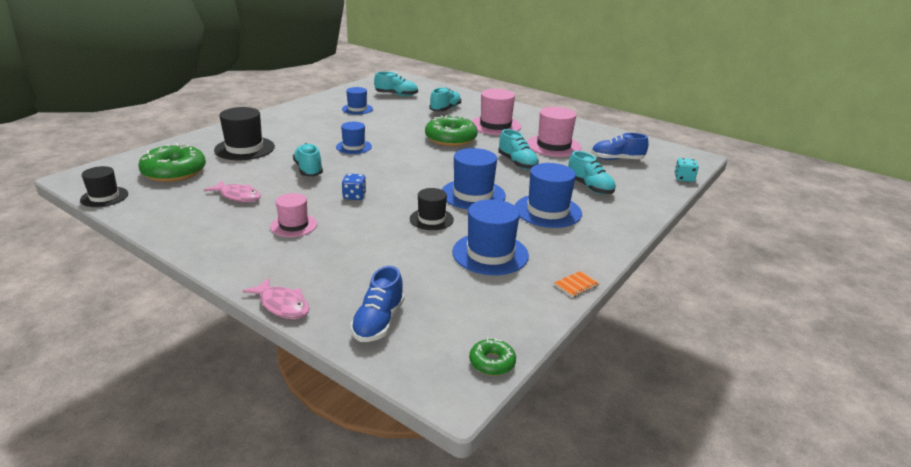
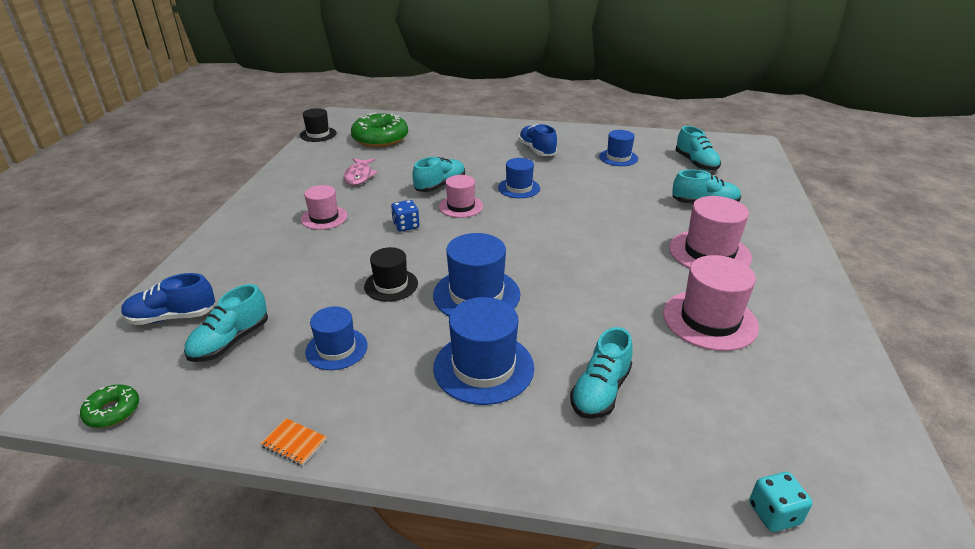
camera: 65 degrees right, 5 degrees up
black hat [214,107,275,160] -> none
pink fish [243,277,309,319] -> none
green donut [425,115,478,146] -> none
blue hat [452,199,529,275] -> blue hat [305,306,368,370], size x0.63
turquoise shoe [498,129,539,169] -> turquoise shoe moved to [184,284,268,362]
blue shoe [591,133,649,160] -> blue shoe moved to [518,124,557,156]
none -> pink hat [439,175,483,218]

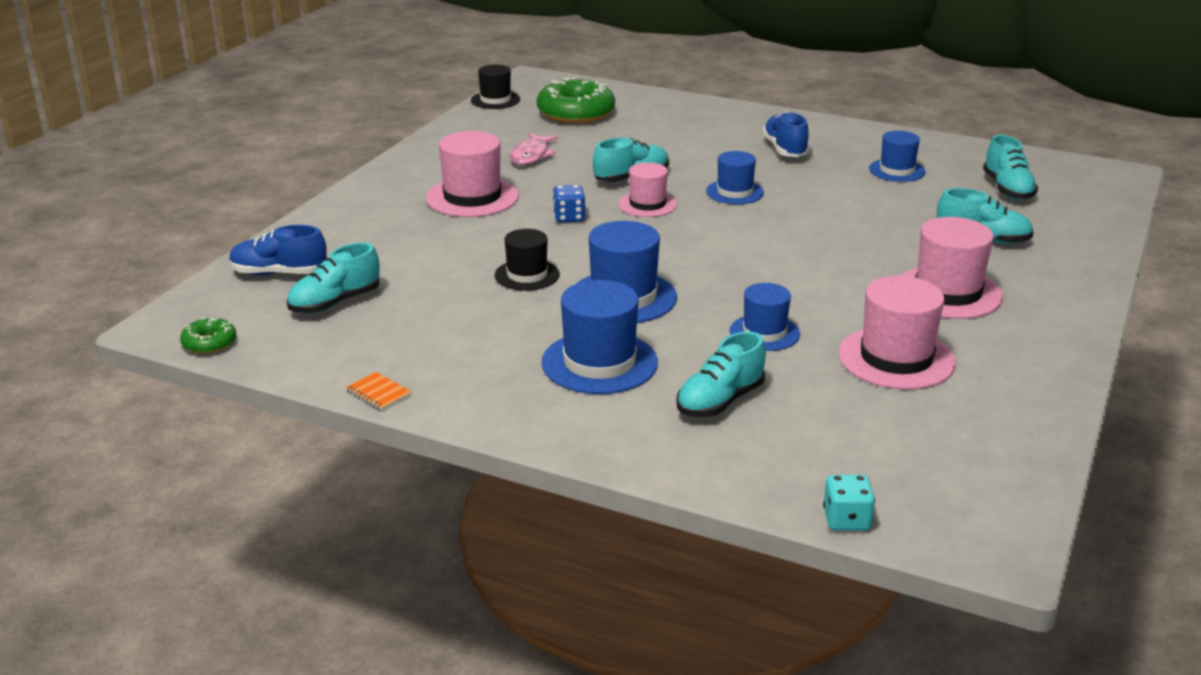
camera: 15 degrees right, 5 degrees down
pink hat [301,185,347,230] -> pink hat [426,131,519,217], size x1.59
blue hat [305,306,368,370] -> blue hat moved to [729,283,800,351]

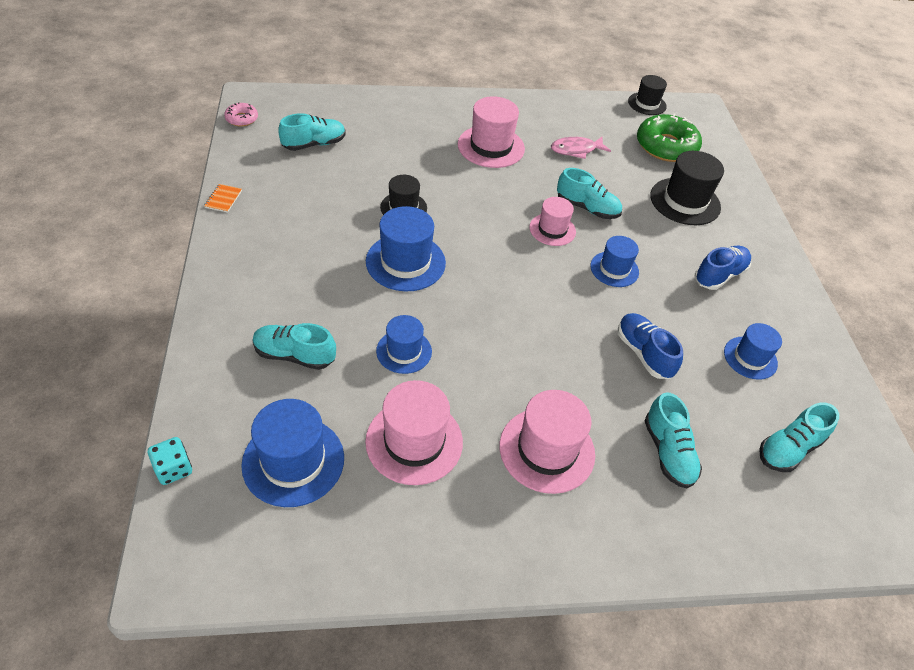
camera: 55 degrees right, 20 degrees up
green donut [180,318,236,354] -> pink donut [224,102,258,127]
blue shoe [229,225,327,275] -> blue shoe moved to [618,313,683,379]
turquoise shoe [287,242,380,314] -> turquoise shoe turned 135 degrees clockwise [278,113,346,151]
blue hat [541,280,658,394] -> blue hat moved to [241,399,344,507]
blue dice [553,185,586,223] -> none
none -> black hat [650,151,724,225]

